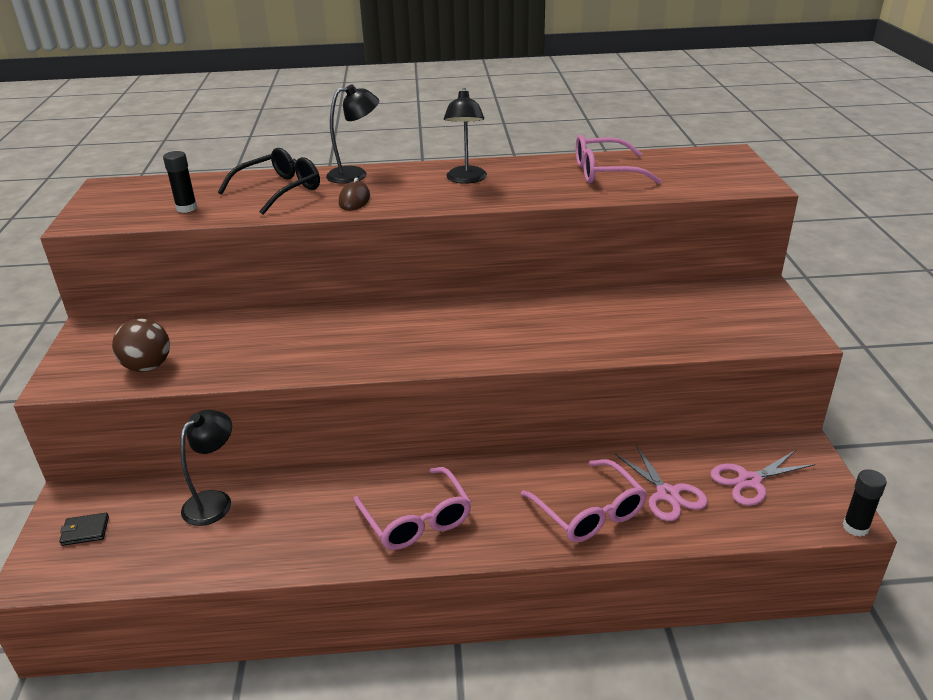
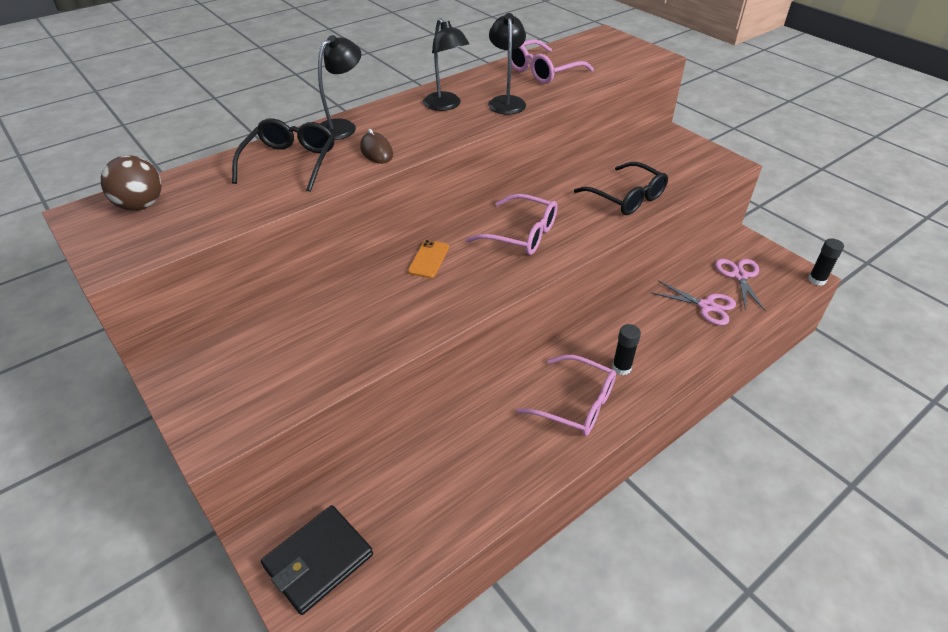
camera: 35 degrees left, 10 degrees up
black wallet [59,513,109,546] -> black wallet [261,505,373,615], size x2.08
brown ball [112,318,170,372] -> brown ball moved to [101,155,161,211]
black glue stick [163,151,197,213] -> black glue stick moved to [612,324,641,375]
black lamp [180,410,232,526] -> black lamp moved to [488,13,526,115]
pink glasses [521,459,647,542] -> pink glasses moved to [466,194,557,255]
pink scissors [710,450,815,506] -> pink scissors turned 150 degrees clockwise [715,259,766,312]
none -> orange phone [408,240,449,278]
none -> black glasses [574,162,668,215]

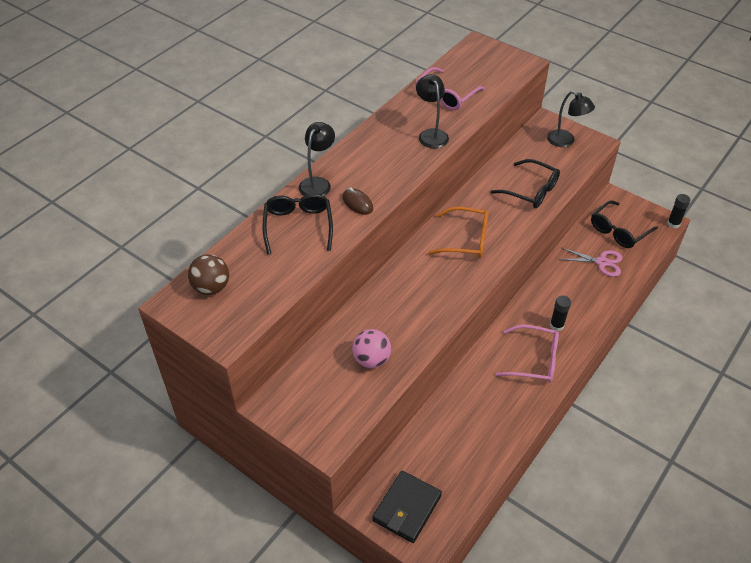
camera: 15 degrees left, 5 degrees up
orange phone [408,240,449,278] -> none
black lamp [423,18,469,111] -> black lamp moved to [547,91,595,147]
pink glasses [466,194,557,255] -> orange glasses [428,207,489,258]
pink scissors [715,259,766,312] -> black glasses [591,200,658,248]
none -> pink ball [352,329,391,368]

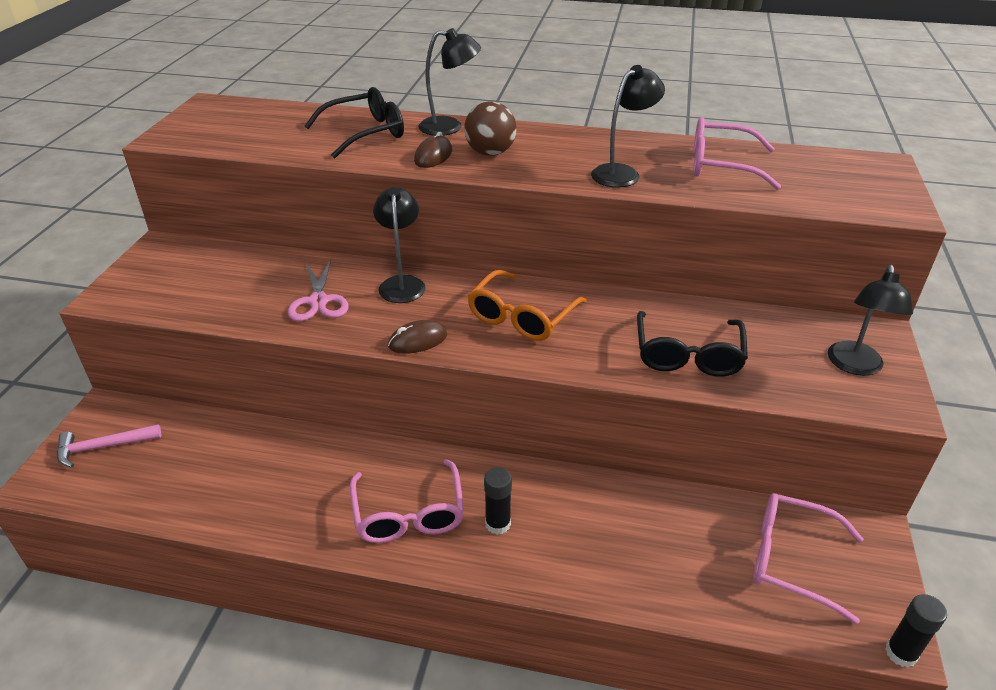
camera: 65 degrees right, 10 degrees down
brown ball [188,254,229,295] -> brown ball moved to [464,101,517,156]
pink ball [352,329,391,368] -> none
black wallet [372,470,442,543] -> pink hammer [57,424,161,468]
orange glasses [428,207,489,258] -> orange glasses turned 45 degrees clockwise [468,270,587,341]
pink scissors [559,248,622,277] -> pink scissors moved to [288,259,349,321]
black glasses [591,200,658,248] -> pink glasses [754,493,863,624]
none -> black lamp [373,187,426,303]
none -> brown mouse [388,320,447,354]

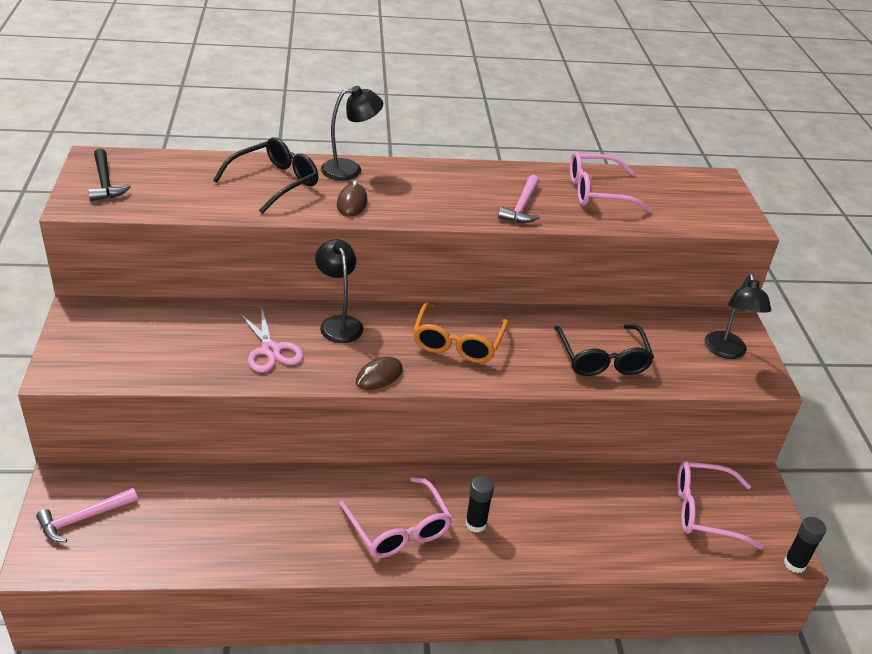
camera: 20 degrees left, 0 degrees up
brown ball [464,101,517,156] -> none
black lamp [591,65,665,188] -> pink hammer [498,175,540,223]
none -> black hammer [88,149,131,201]

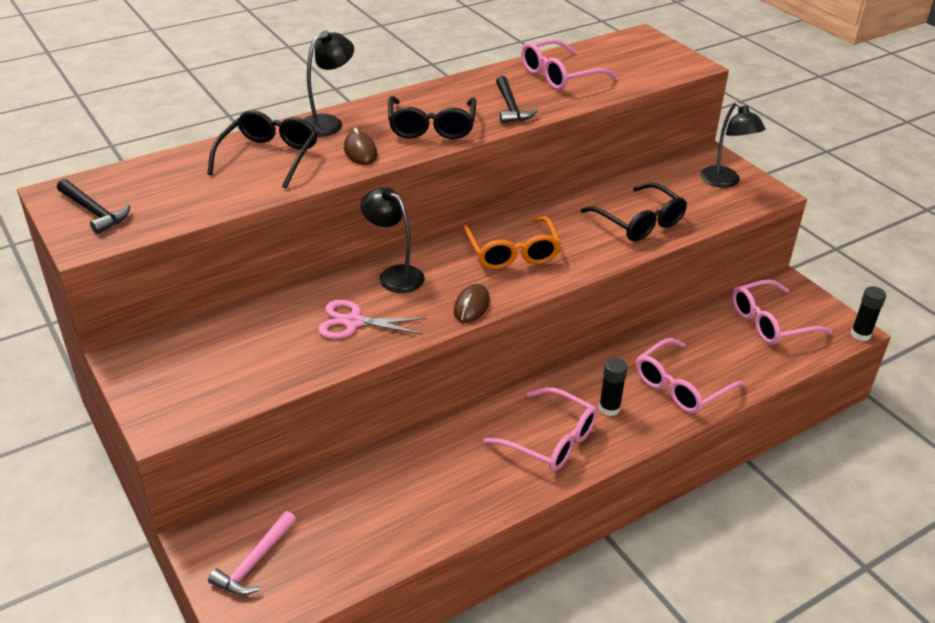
camera: 25 degrees left, 0 degrees up
pink scissors [239,309,303,372] -> pink scissors turned 150 degrees clockwise [318,300,426,339]
pink hammer [498,175,540,223] -> black hammer [496,76,538,123]
none -> black glasses [388,96,476,139]
none -> pink glasses [636,338,745,414]

